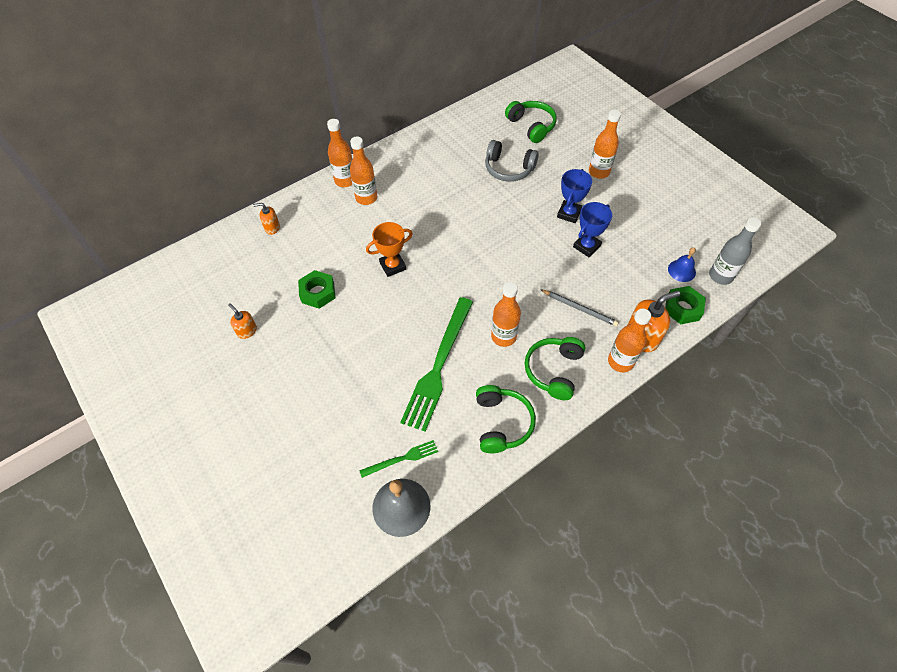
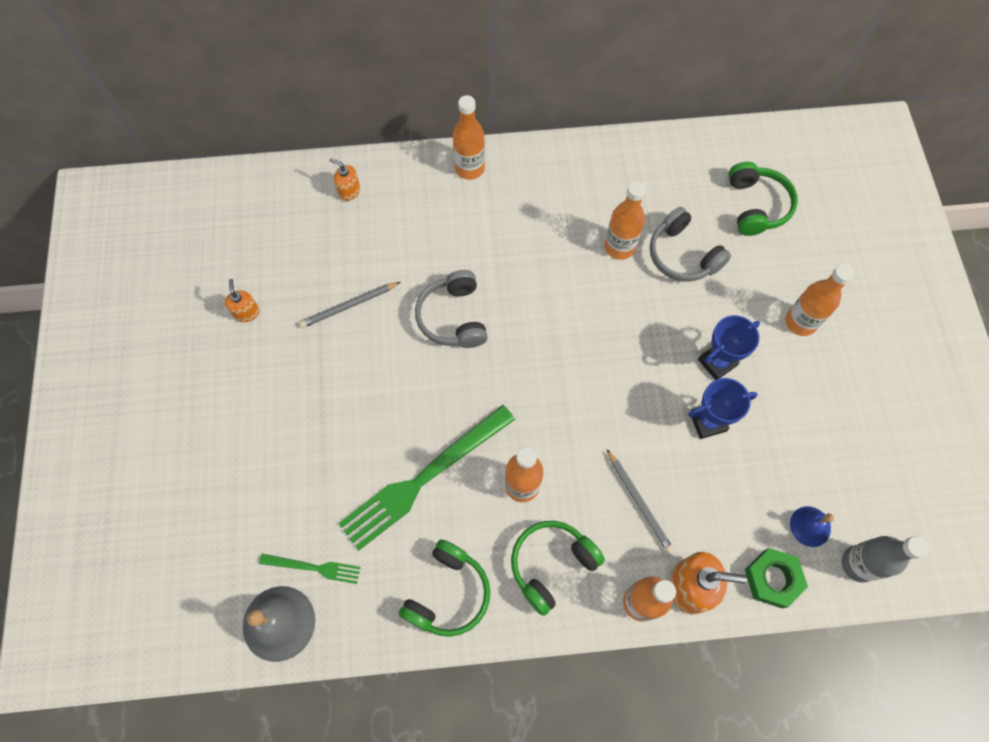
camera: 30 degrees right, 10 degrees up
green nut [298,270,335,309] -> grey pencil [299,282,400,328]
orange bottle [350,136,377,205] -> orange bottle moved to [604,181,646,260]
orange trophy [366,222,413,277] -> grey headphones [415,270,488,348]

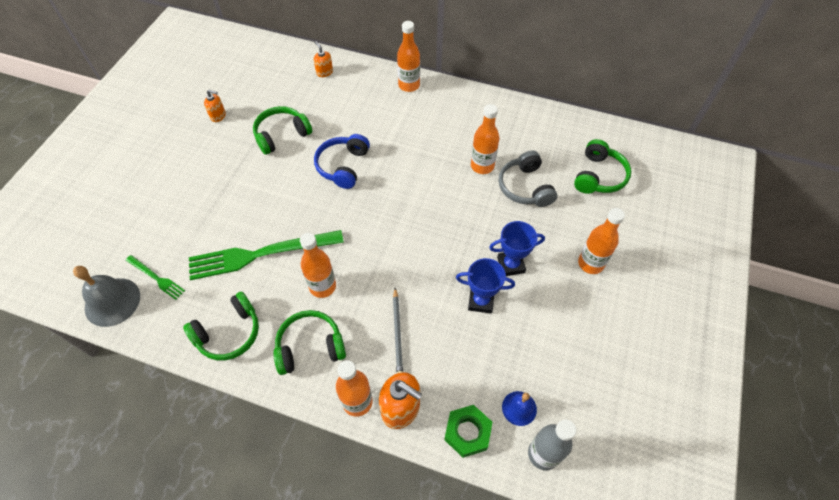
camera: 25 degrees right, 10 degrees down
orange soap dispenser [225,279,260,322] -> orange soap dispenser turned 90 degrees clockwise [204,90,226,122]
grey pencil [299,282,400,328] -> green headphones [253,106,312,155]
grey headphones [415,270,488,348] -> blue headphones [314,134,370,189]

